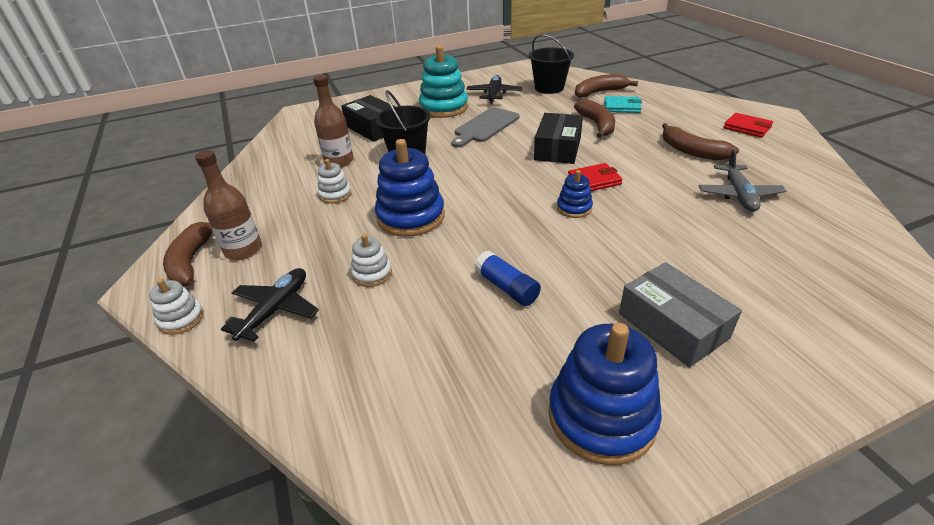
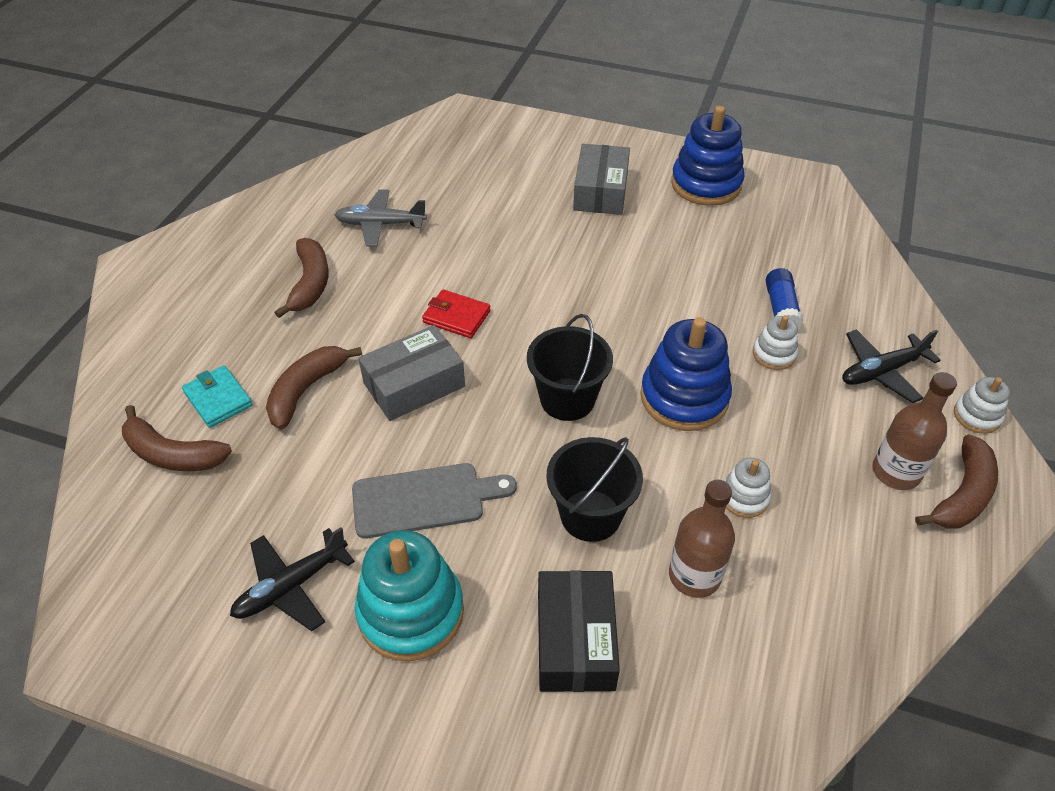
camera: 140 degrees left, 10 degrees up
blue glue stick [474,251,541,306] -> blue glue stick moved to [766,268,803,329]
black bucket [529,34,574,94] -> black bucket moved to [527,314,613,421]
black box [534,113,583,164] -> grey box [358,325,465,421]
blue stacking toy [557,170,593,218] -> none
grey plane [699,149,786,212] -> grey plane turned 135 degrees counterclockwise [335,189,427,247]
red wallet [723,113,773,138] -> none

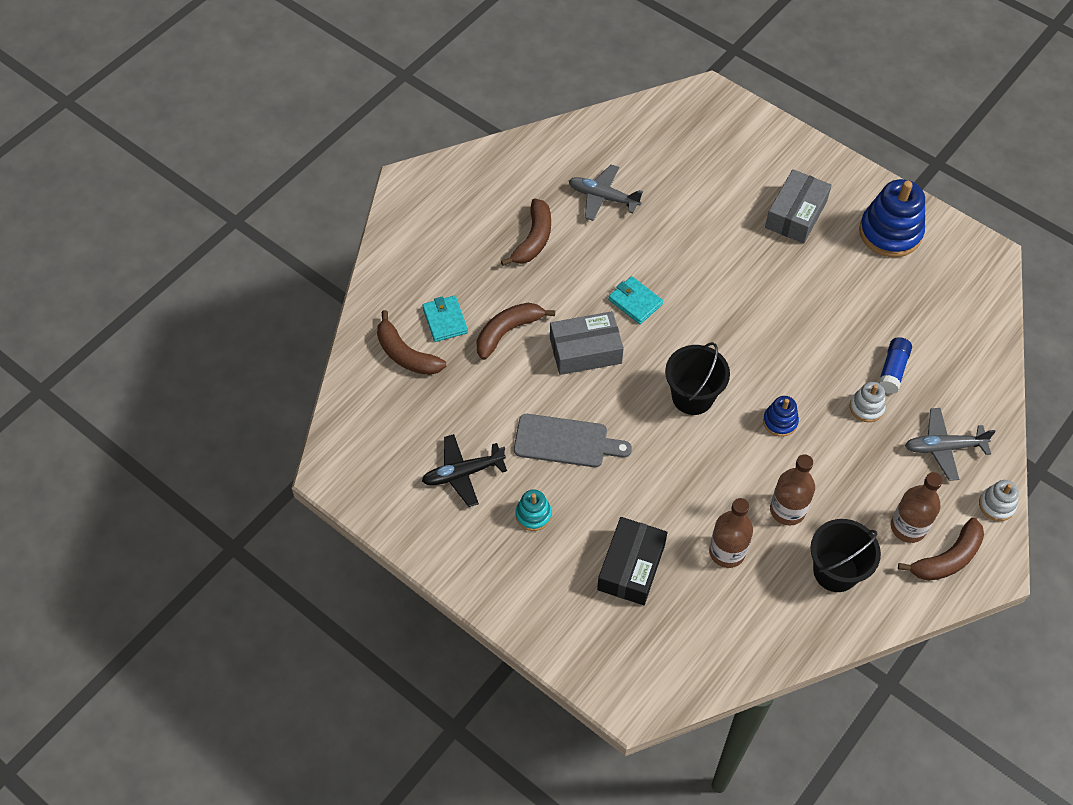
camera: 20 degrees right, 10 degrees up
turquoise stacking toy [355,530,464,661] -> turquoise stacking toy [516,489,552,531], size x0.51
red wallet [422,289,491,338] -> turquoise wallet [608,276,663,324]
black bucket [546,437,643,542] -> black bucket moved to [810,519,881,592]
blue stacking toy [640,317,732,431] -> blue stacking toy [763,396,799,437], size x0.51
white stacking toy [724,457,771,518] -> brown bottle [770,454,815,526]
black plane [842,329,941,403] -> grey plane [905,408,996,481]

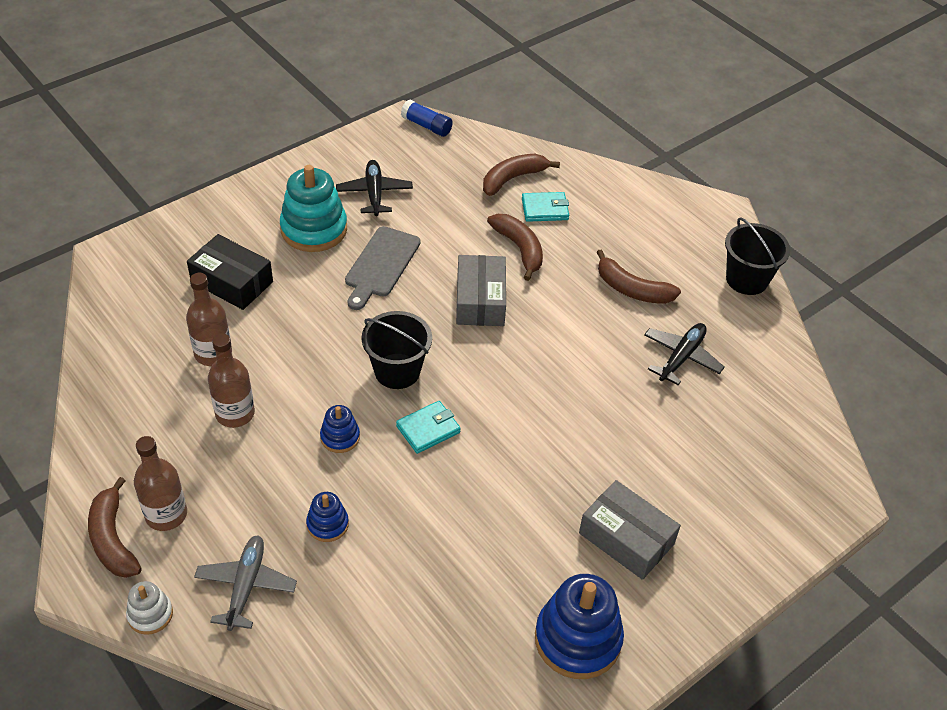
camera: 100 degrees right, 10 degrees down
turquoise stacking toy [516,489,552,531] -> turquoise stacking toy [280,165,347,252], size x1.96
grey plane [569,165,643,221] -> black plane [644,323,725,385]
turquoise wallet [608,276,663,324] -> turquoise wallet moved to [396,401,461,454]
black bucket [810,519,881,592] -> black bucket moved to [725,217,790,295]
white stacking toy [850,382,886,422] -> blue stacking toy [306,492,349,542]
blue glue stick [878,337,912,394] -> blue glue stick moved to [401,100,453,137]

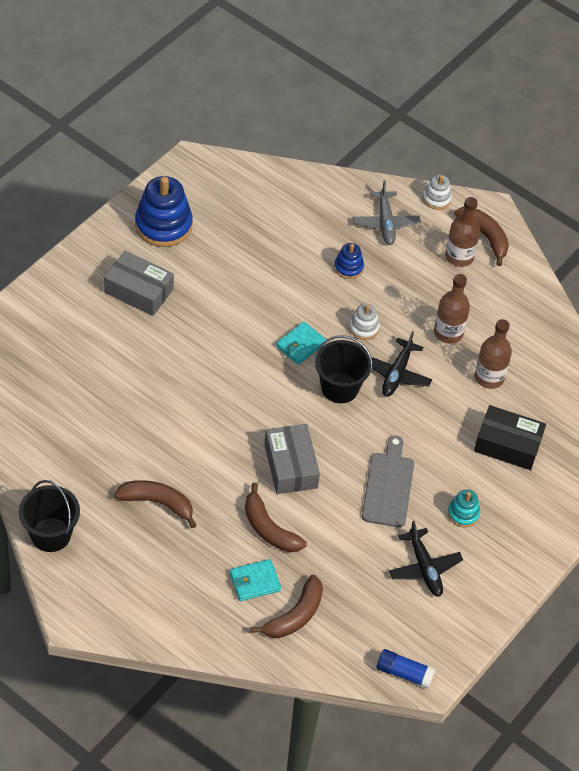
camera: 165 degrees right, 5 degrees up
turquoise stacking toy [280,165,347,252] -> turquoise stacking toy [448,489,480,528], size x0.51
blue stacking toy [320,405,360,453] -> white stacking toy [349,303,380,340]
black plane [644,323,725,385] -> black plane moved to [372,331,432,397]

